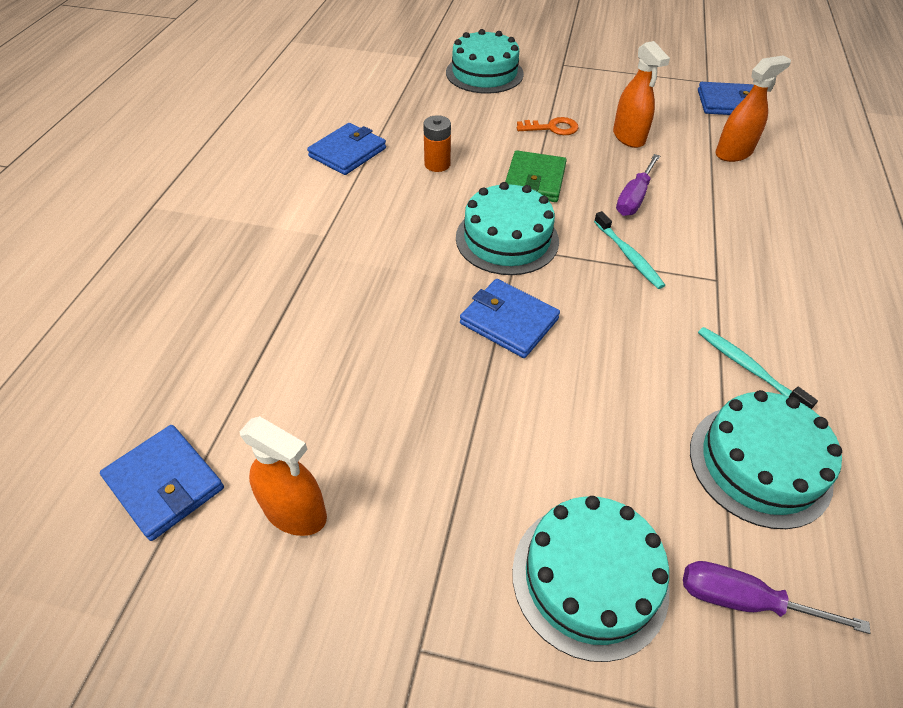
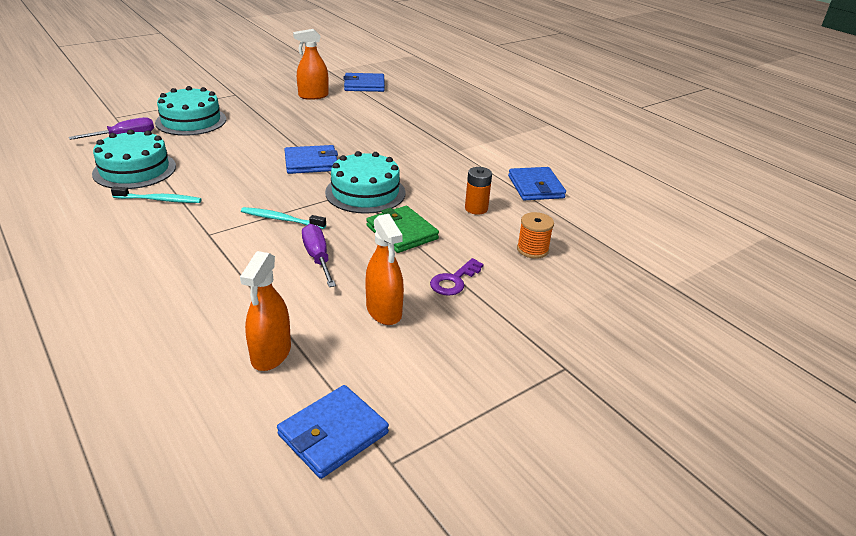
camera: 130 degrees right, 15 degrees down
turquoise cake [446,29,524,94] -> none
orange key [517,117,578,135] -> purple key [430,258,484,296]
orange spray bottle [613,41,670,148] -> orange spray bottle turned 135 degrees counterclockwise [365,214,404,325]
none -> orange spool [517,212,554,259]

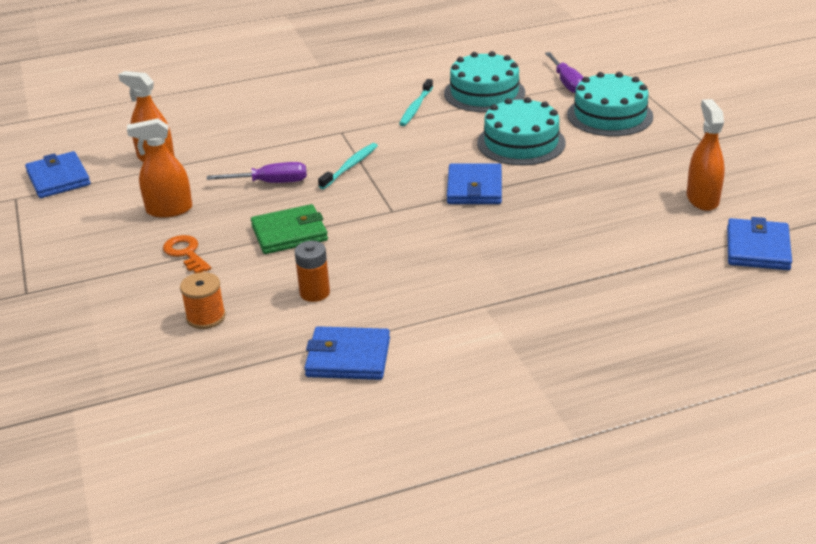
camera: 110 degrees right, 0 degrees up
turquoise cake [325,151,406,214] -> turquoise cake moved to [477,97,566,165]
purple key [430,258,484,296] -> orange key [163,235,211,273]

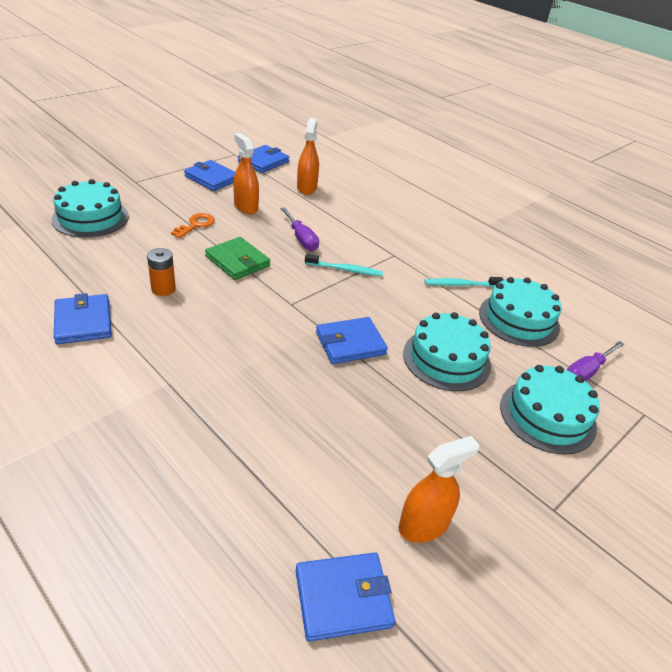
camera: 60 degrees right, 5 degrees up
orange spool [180,272,226,329] -> none
none -> turquoise cake [51,179,129,238]
none -> blue wallet [184,160,235,191]

